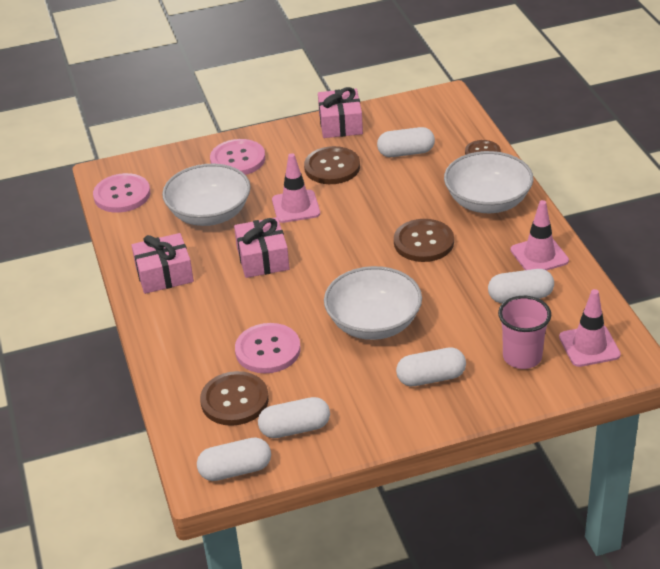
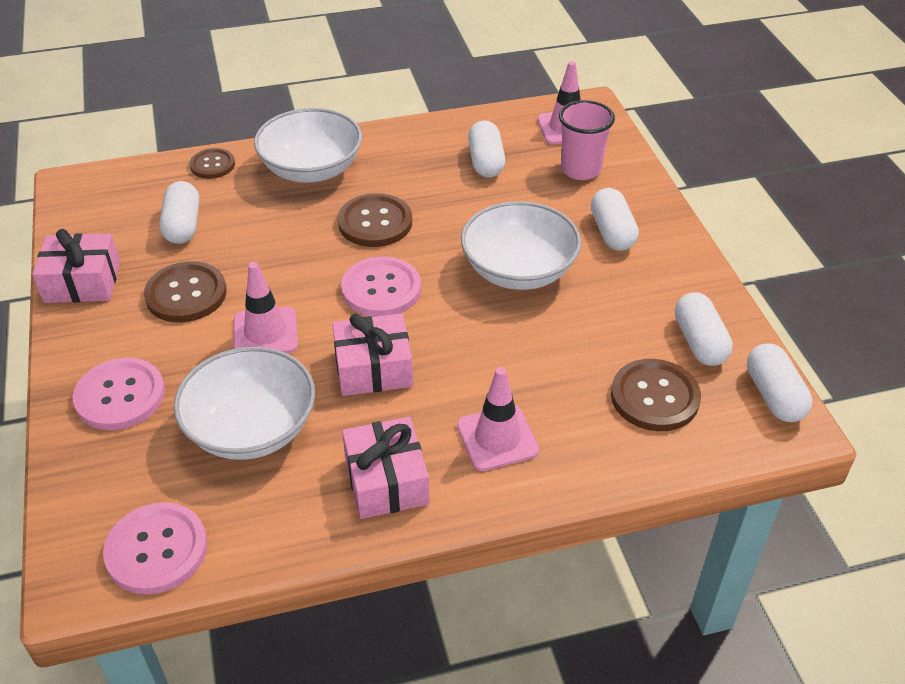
camera: 90 degrees left, 5 degrees up
pink button [235,323,301,373] -> pink button moved to [341,257,421,317]
pink traffic cone [511,200,569,270] -> pink traffic cone moved to [457,367,539,471]

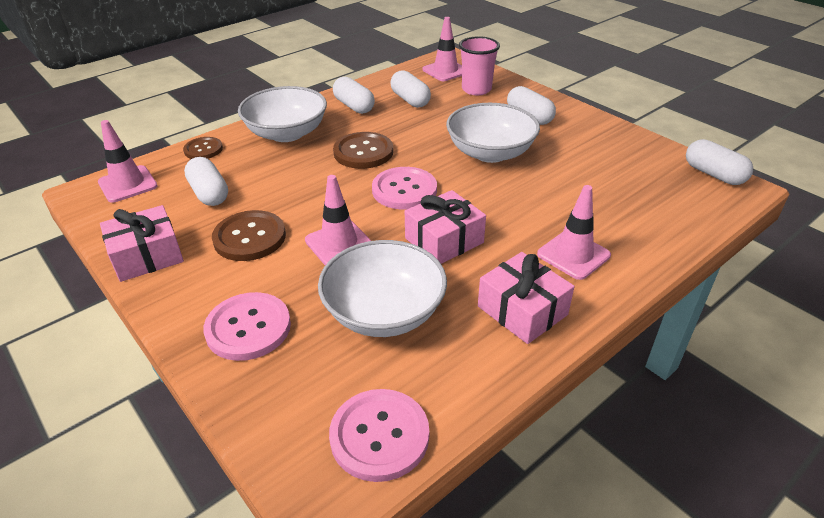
camera: 25 degrees left, 5 degrees down
brown button [611,359,701,431] -> none
white capsule [675,292,733,366] -> white capsule moved to [333,77,375,114]
none -> pink traffic cone [98,120,157,203]

